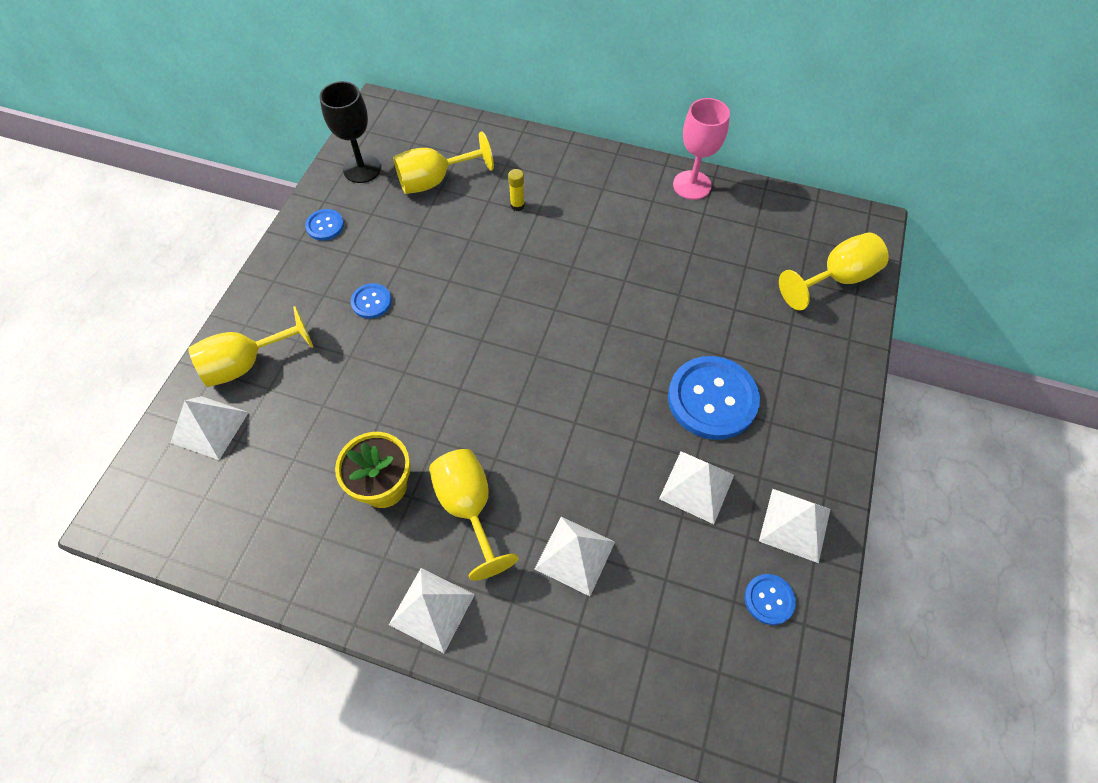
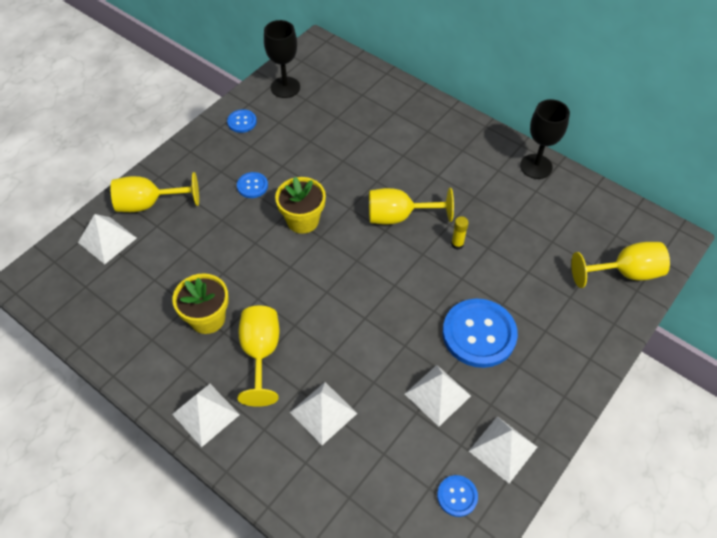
camera: 20 degrees right, 5 degrees down
yellow goblet [393,131,494,194] -> yellow goblet moved to [369,188,454,225]
yellow glue stick [508,169,525,211] -> yellow glue stick moved to [451,216,469,250]
pink goblet [673,98,730,200] -> black goblet [520,99,570,179]
none -> yellow flower pot [275,177,326,234]

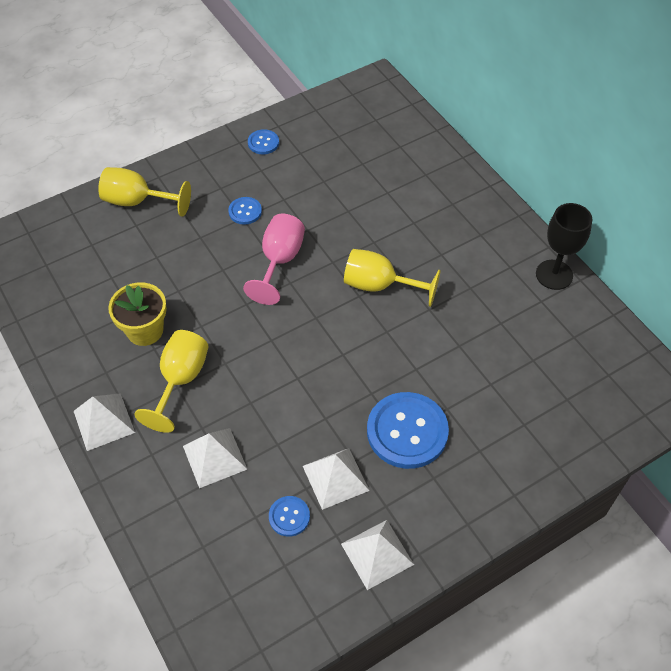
camera: 20 degrees right, 0 degrees up
white pyramid [78,214,137,264] -> none
black goblet [264,20,300,98] -> none
yellow flower pot [275,177,326,234] -> pink goblet [243,214,305,305]
blue button [437,475,478,517] -> blue button moved to [269,496,310,537]
yellow glue stick [451,216,469,250] -> none
yellow goblet [571,242,670,288] -> none

